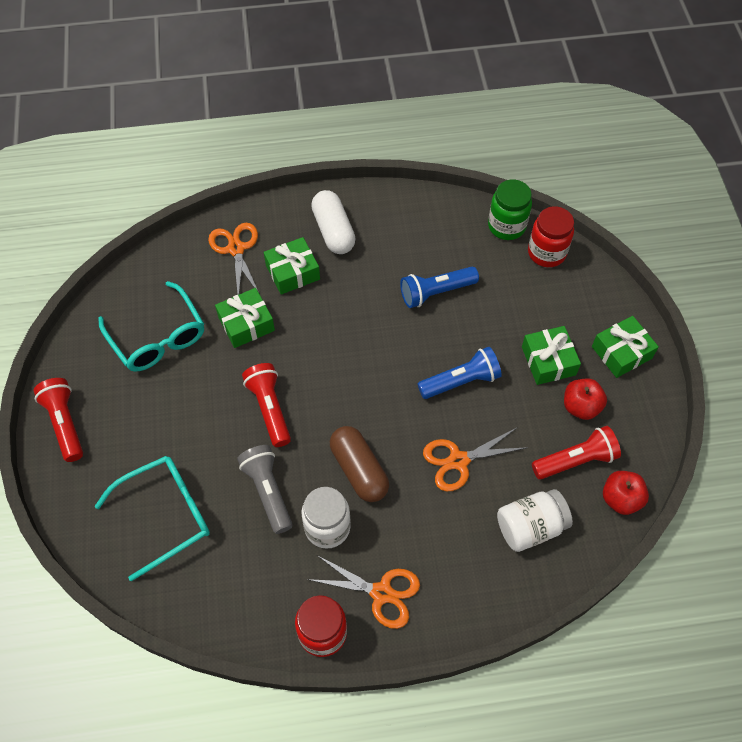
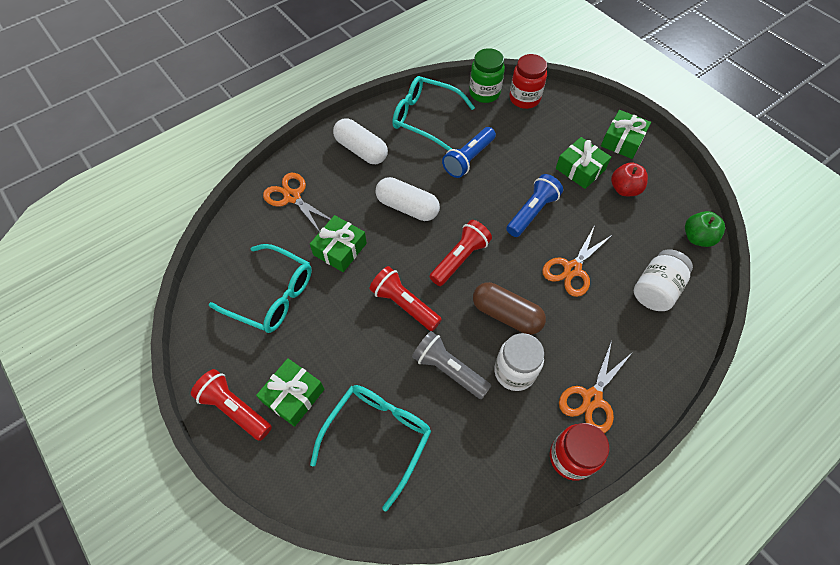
camera: 30 degrees left, 0 degrees up
green gift [264,237,320,295] -> green gift moved to [256,358,325,427]
orange scissors [307,555,420,629] -> orange scissors turned 135 degrees clockwise [559,340,632,433]
red flashlight [532,426,621,479] -> red flashlight moved to [430,220,492,286]
red apple [603,471,649,515] -> green apple [685,211,725,247]
none -> white capsule [376,177,440,221]
none -> turquoise glasses [392,76,475,150]

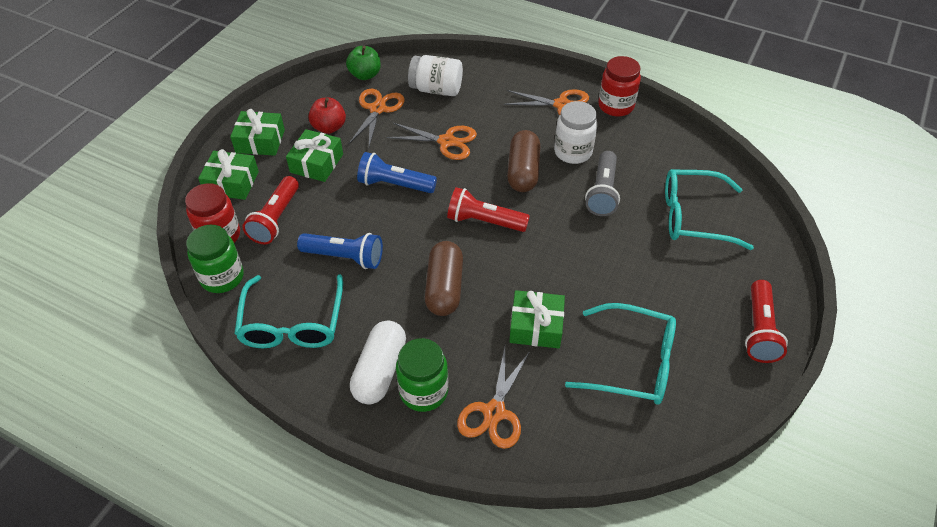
camera: 115 degrees left, 10 degrees down
turquoise glasses [209,244,312,333] -> turquoise glasses turned 105 degrees clockwise [565,303,676,405]
green gift [256,358,325,427] -> green gift moved to [198,149,259,200]
red flashlight [369,266,442,331] -> red flashlight moved to [242,176,299,244]
white capsule [376,177,440,221] -> brown capsule [425,241,463,316]
none -> orange scissors [349,89,405,146]
none -> green jar [396,338,448,412]

